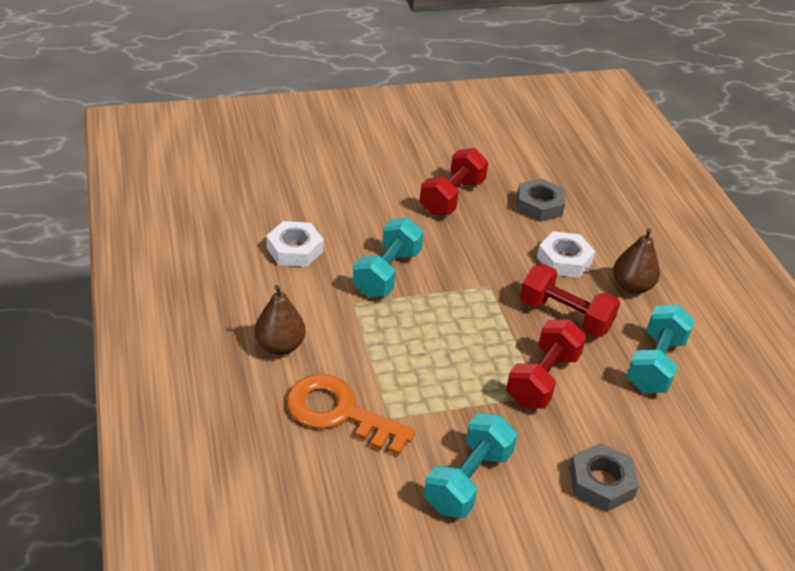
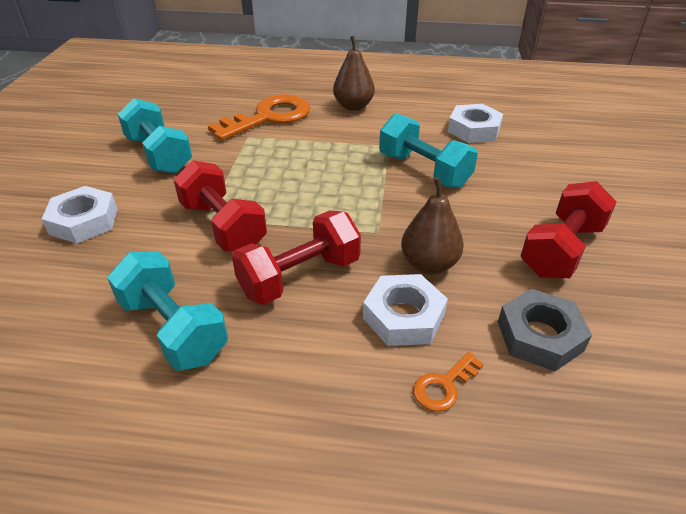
camera: 115 degrees right, 0 degrees up
red dumbbell [420,148,488,216] -> red dumbbell turned 75 degrees clockwise [521,181,617,278]
grey nut [570,443,639,512] -> white nut [42,186,118,244]
brown pear [613,228,660,294] -> brown pear moved to [401,177,464,274]
none -> orange key [413,352,484,412]

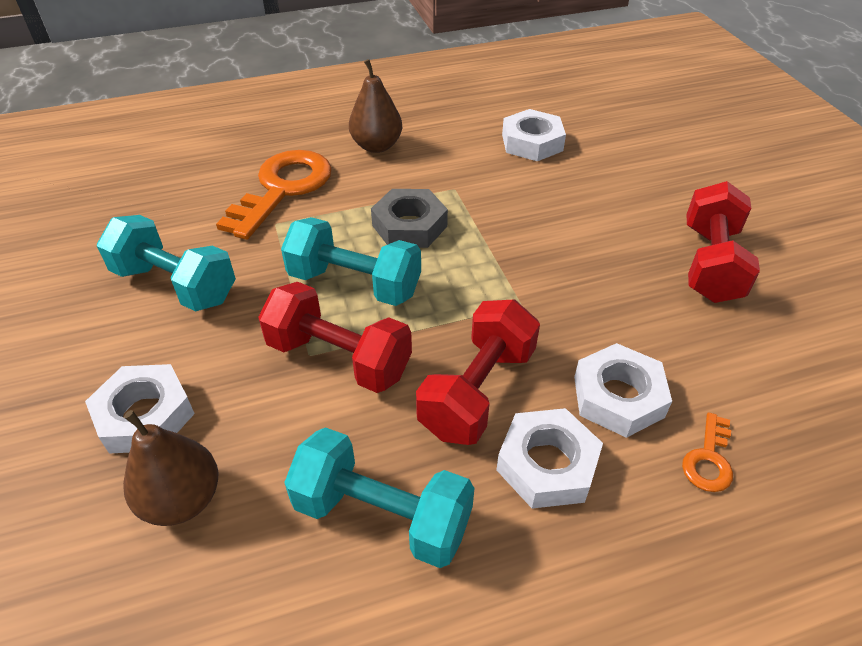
camera: 25 degrees left, 5 degrees up
turquoise dumbbell [379,113,478,188] -> turquoise dumbbell moved to [281,217,421,306]
brown pear [401,177,464,274] -> brown pear moved to [123,410,219,526]
grey nut [498,289,592,371] -> grey nut moved to [371,189,448,248]
none -> white nut [496,408,603,509]

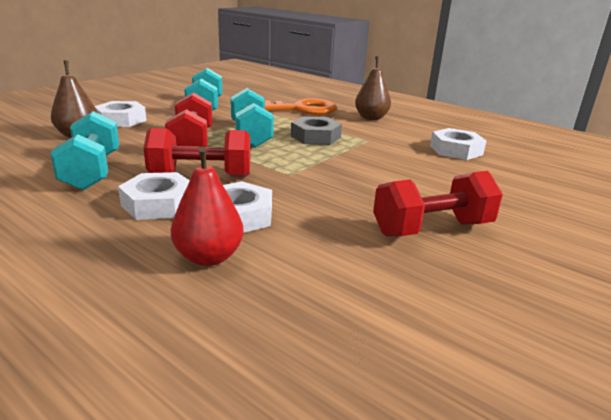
camera: 55 degrees right, 20 degrees down
orange key [682,412,733,492] -> red pear [170,146,244,266]

